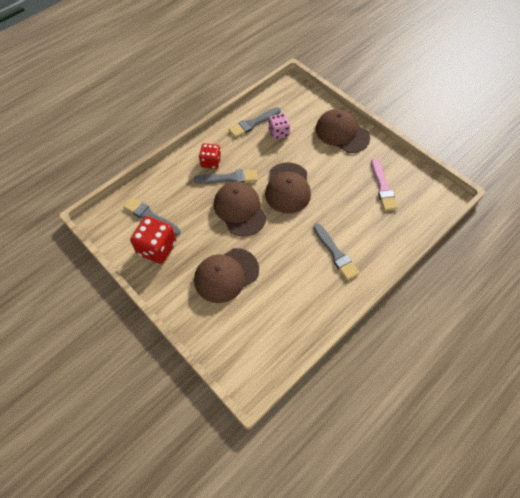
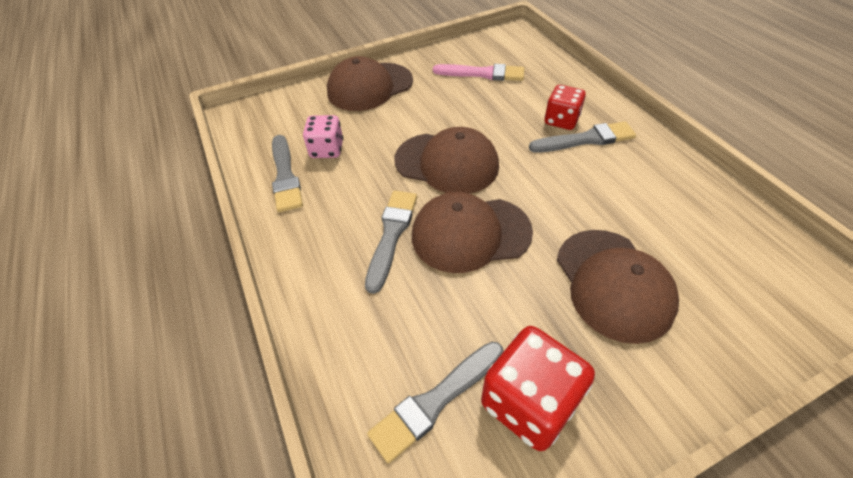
camera: 70 degrees left, 10 degrees down
red dice [199,143,221,169] -> red dice moved to [545,85,586,130]

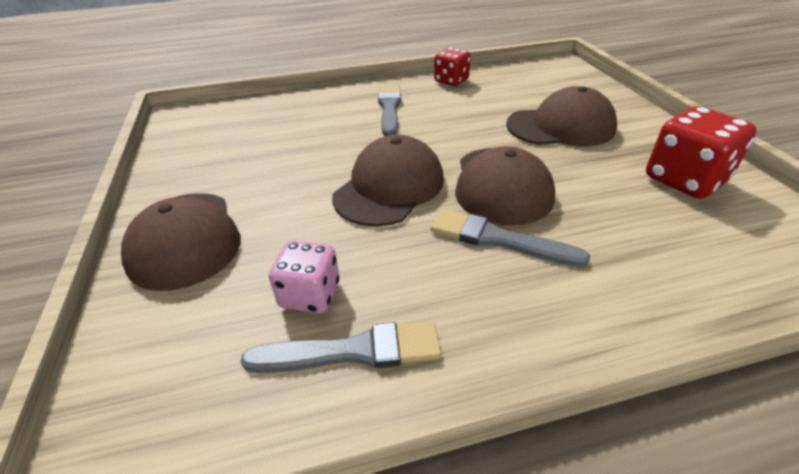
camera: 80 degrees left, 10 degrees down
grey brush [367,342,503,463] -> none
pink brush [433,64,525,81] -> none
red dice [545,85,586,130] -> red dice moved to [434,48,471,86]

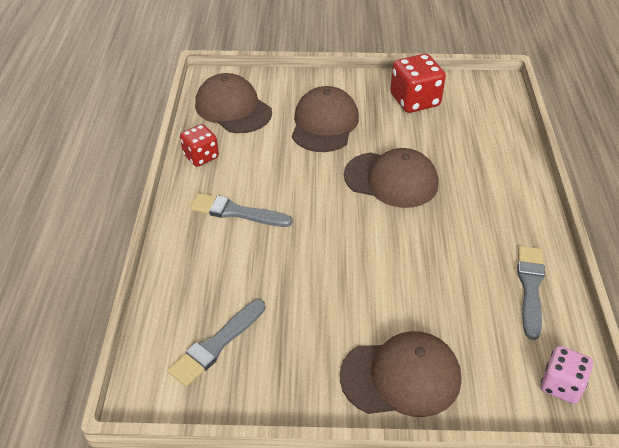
camera: 75 degrees left, 5 degrees up
pink dice [269,240,339,314] -> pink dice moved to [541,346,593,404]
brown cap [332,135,444,227] -> brown cap moved to [195,73,272,133]
grey brush [430,209,590,267] -> grey brush moved to [168,299,266,387]

